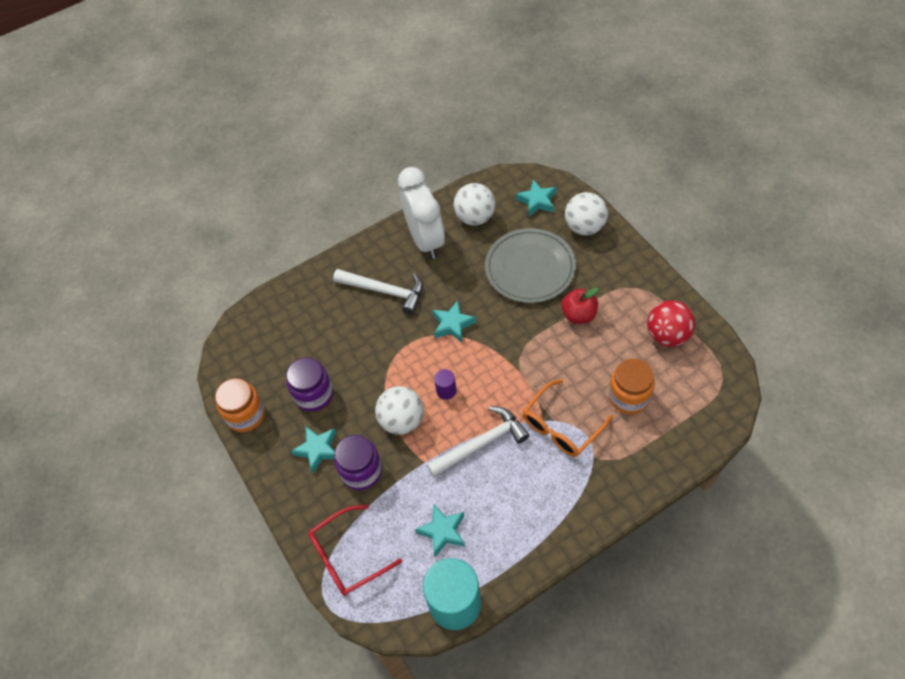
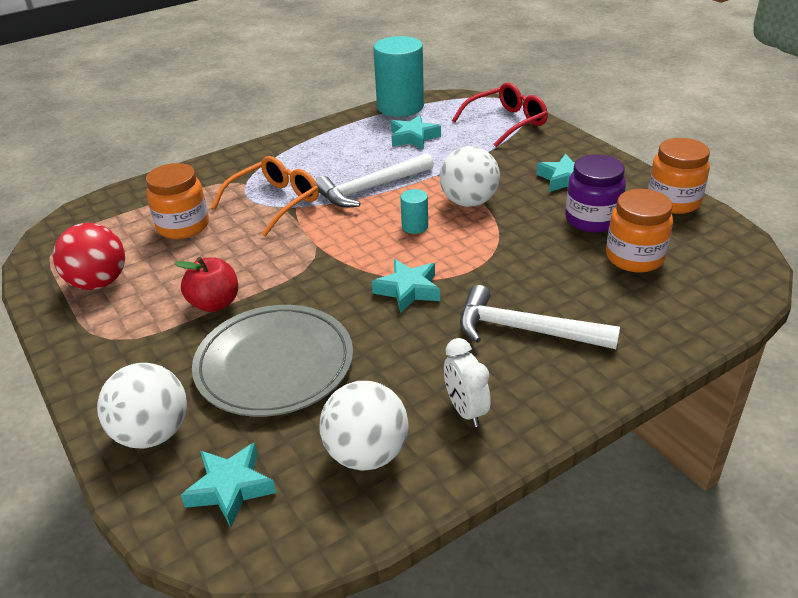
camera: 175 degrees right, 20 degrees down
purple jar [334,435,382,490] -> none
white clock [398,167,445,259] -> white clock [444,338,491,427], size x0.49
purple cylinder [434,369,457,400] -> turquoise cylinder [400,189,428,234]
none -> orange jar [606,189,673,273]

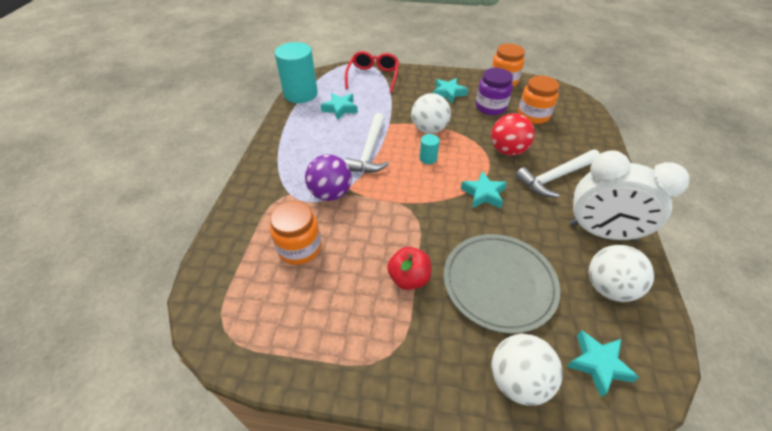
camera: 50 degrees left, 10 degrees up
red ball [53,223,125,290] -> red ball moved to [491,113,535,156]
orange glasses [211,156,319,237] -> purple ball [305,154,352,201]
white clock [444,338,491,427] -> white clock [569,150,689,242], size x2.04

